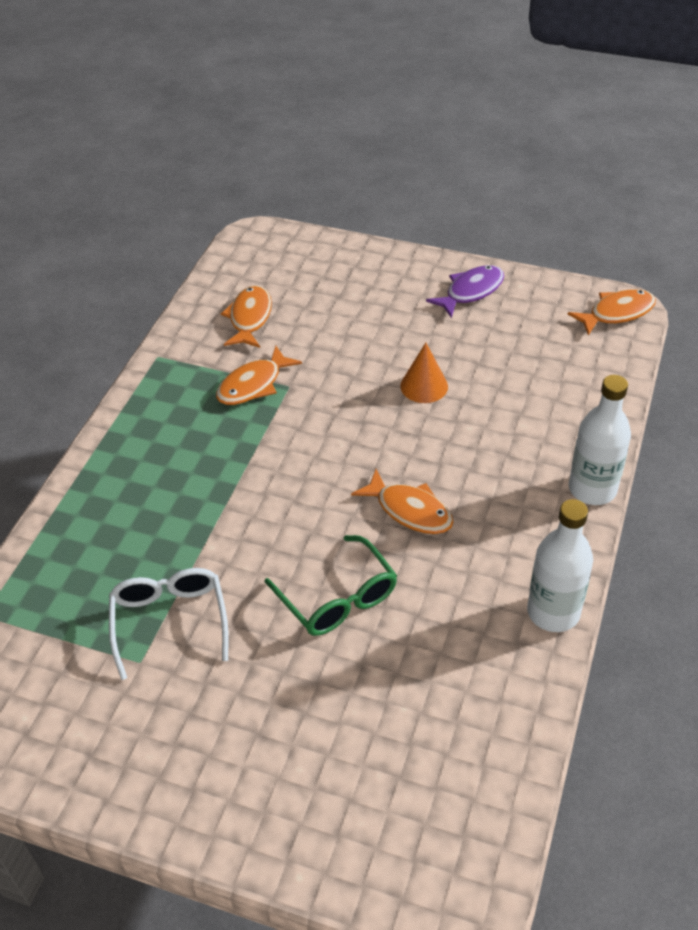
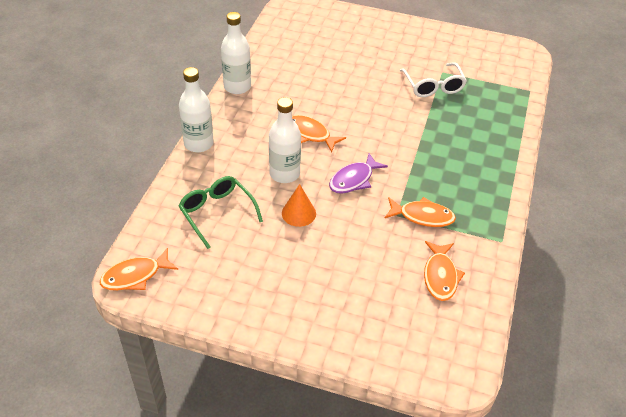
camera: 175 degrees right, 0 degrees up
orange fish [216,346,302,405] -> orange fish turned 60 degrees clockwise [385,197,456,227]
green glasses [265,535,397,636] -> green glasses moved to [179,176,263,249]
purple fish [426,265,504,318] -> purple fish moved to [329,153,388,194]
none -> white bottle [269,97,301,183]

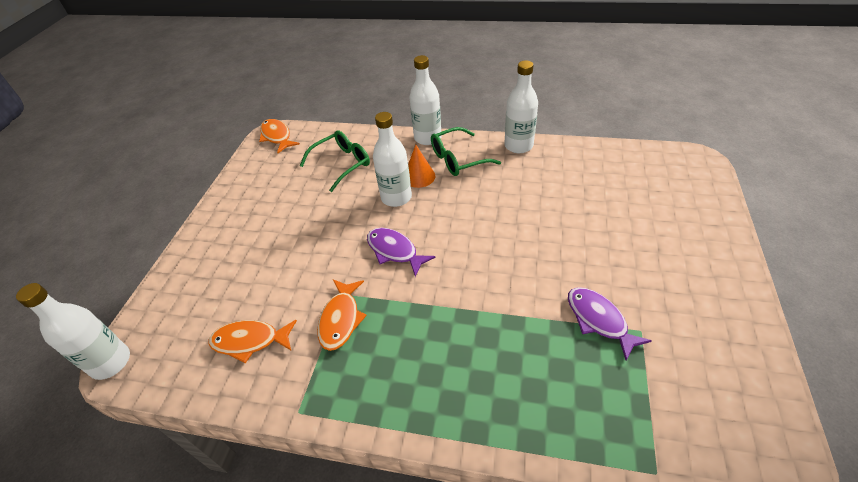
camera: 90 degrees right, 0 degrees up
orange cone [282,184,316,227] -> orange cone moved to [408,145,436,188]
orange fish [292,115,346,152] -> none
white glasses [400,62,467,97] -> purple fish [568,287,652,361]
none -> white bottle [16,283,130,380]
none -> green glasses [431,127,501,176]

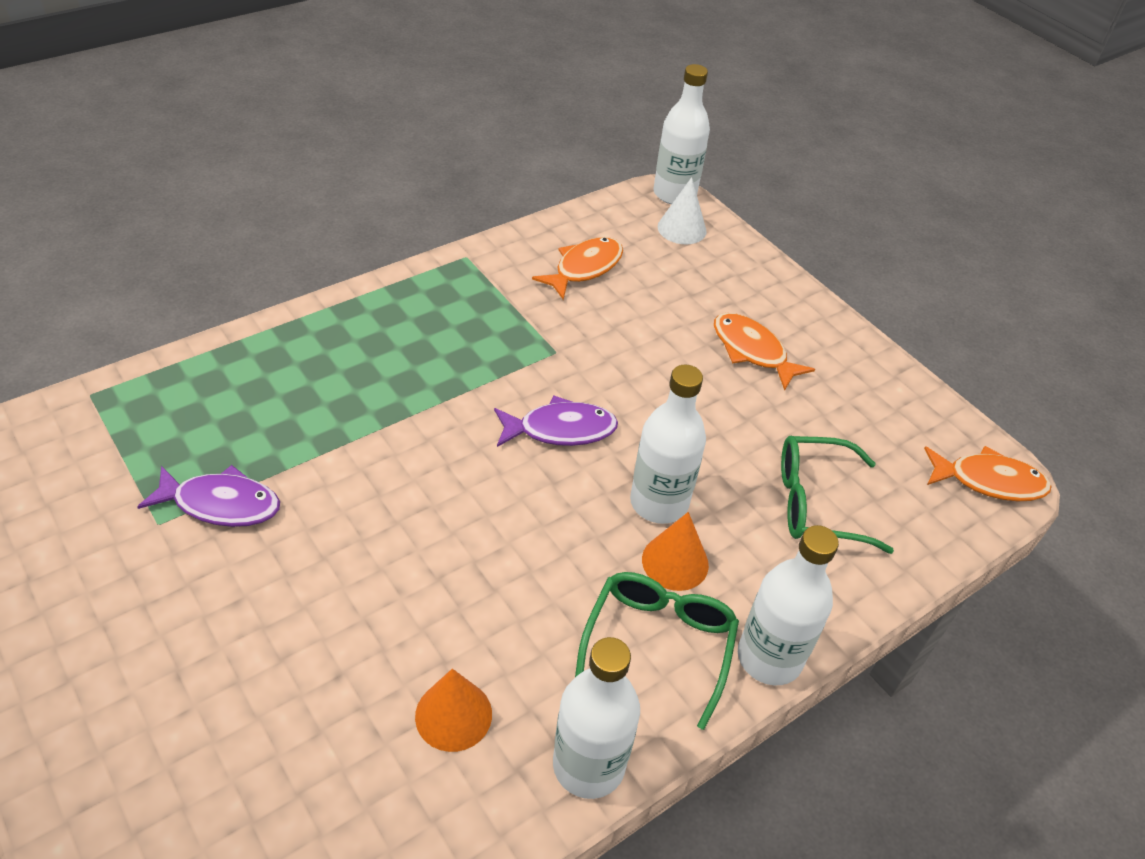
camera: 125 degrees right, 0 degrees up
green glasses [300,130,370,192] -> green glasses turned 90 degrees clockwise [781,436,894,554]
orange fish [317,279,367,351] -> orange fish moved to [714,313,815,391]
none -> orange cone [415,669,492,752]
none -> white cone [658,177,707,244]

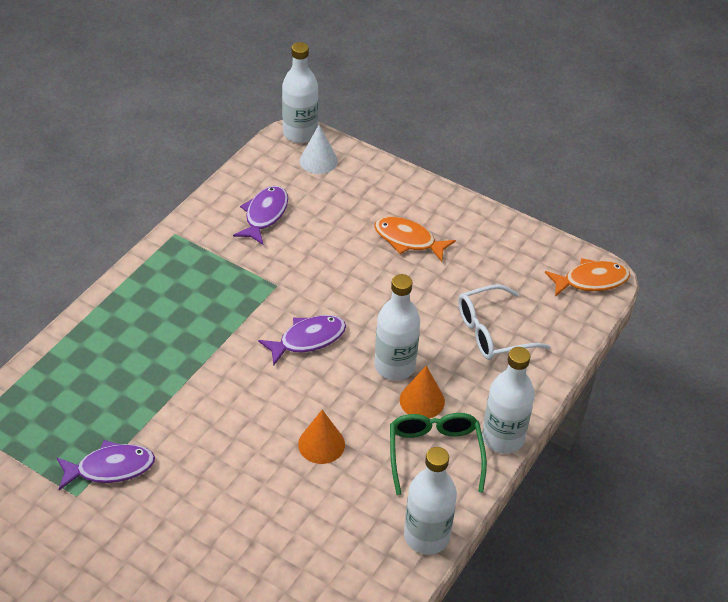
camera: 20 degrees left, 0 degrees up
orange cone [415,669,492,752] -> orange cone moved to [298,410,345,464]
orange fish [532,237,623,300] -> purple fish [233,186,288,245]
green glasses [781,436,894,554] -> white glasses [458,284,551,360]

